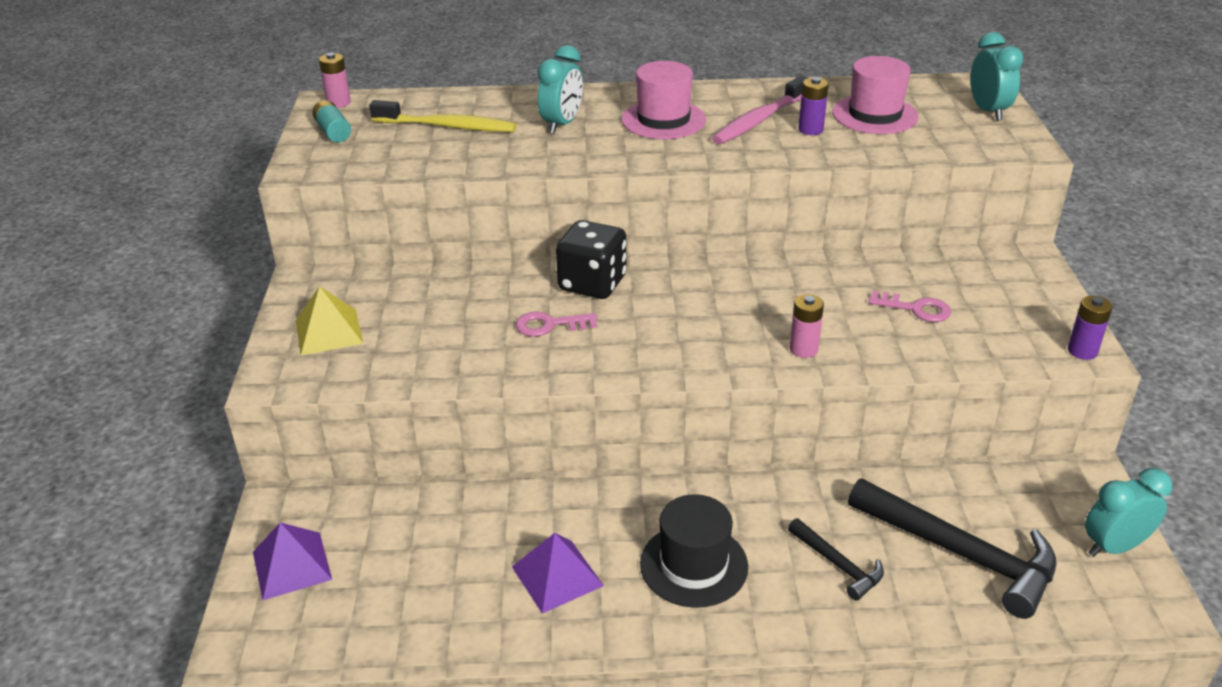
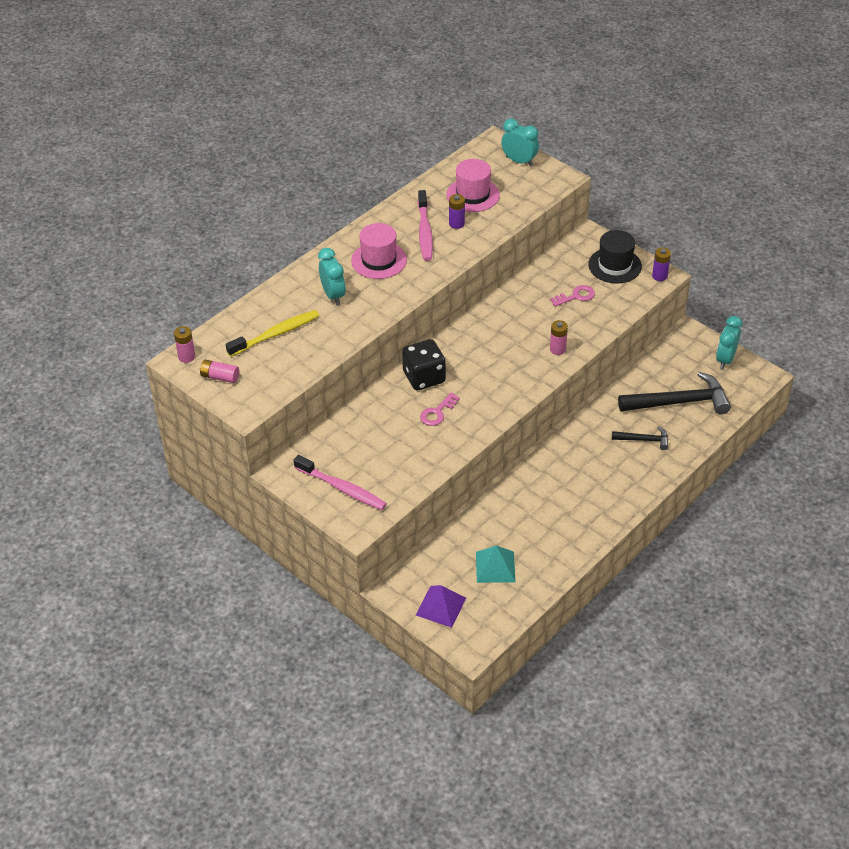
camera: 45 degrees left, 10 degrees up
yellow pyramid [296,286,363,355] -> pink toothbrush [294,455,387,510]
turquoise battery [312,100,351,142] -> pink battery [200,360,239,383]
purple pyramid [512,533,604,614] -> none
black hat [640,494,748,608] -> black hat moved to [588,230,642,284]
none -> turquoise pyramid [476,545,515,583]

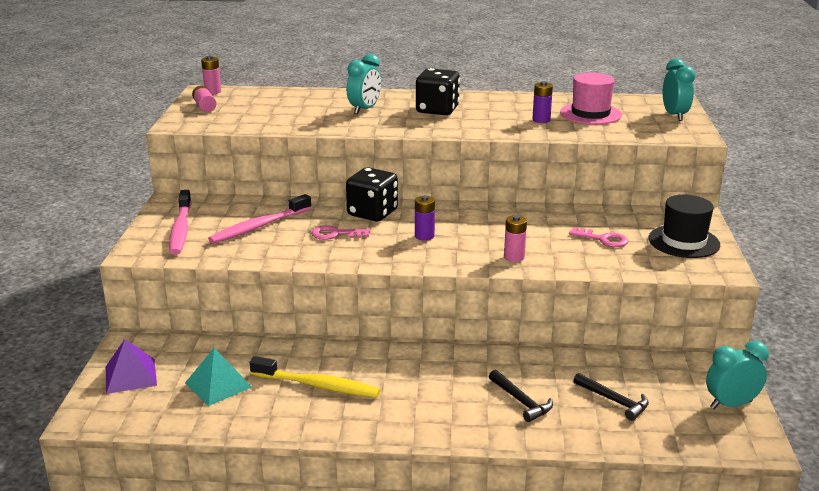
camera: 50 degrees right, 20 degrees down
yellow toothbrush [226,310,319,357] -> yellow toothbrush moved to [250,356,380,398]
pink hat [351,223,407,279] -> black dice [416,68,460,115]
pink toothbrush [418,190,433,261] -> pink toothbrush moved to [208,194,311,244]
black hammer [618,372,731,414] -> black hammer [573,373,649,421], size x0.51
purple battery [652,247,671,281] -> purple battery moved to [415,195,435,241]

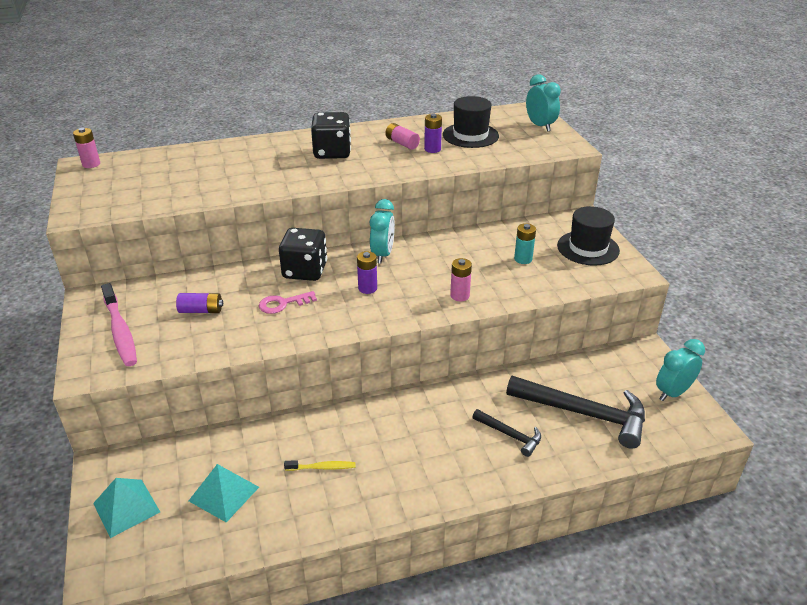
camera: 20 degrees left, 10 degrees up
purple pyramid [106,339,157,394] -> turquoise pyramid [93,478,160,538]
pink battery [192,86,216,112] -> pink battery moved to [385,123,420,150]
pink toothbrush [208,194,311,244] -> purple battery [176,293,223,313]
yellow toothbrush [250,356,380,398] -> yellow toothbrush [284,460,356,471], size x0.53
turquoise clock [347,54,381,114] -> turquoise clock moved to [370,199,395,264]
pink hat [560,72,622,125] -> black hat [443,96,499,148]
pink key [569,227,628,247] -> turquoise battery [514,223,536,264]
black hammer [573,373,649,421] -> black hammer [506,376,645,449], size x1.95

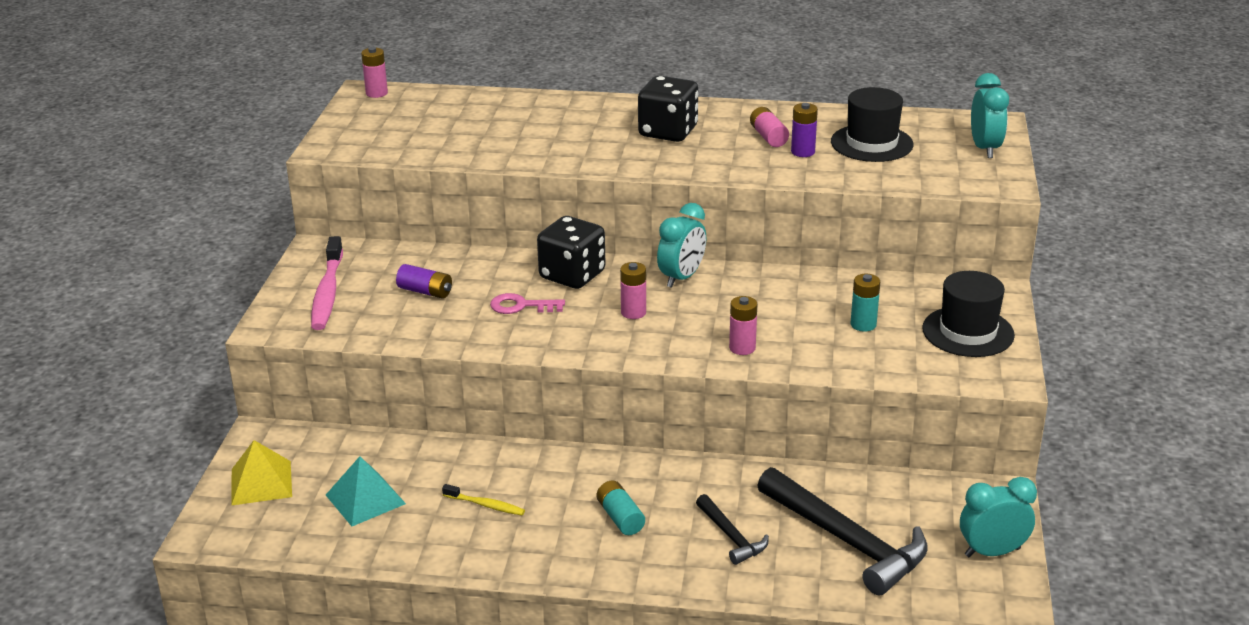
camera: 25 degrees right, 5 degrees down
turquoise pyramid [93,478,160,538] -> yellow pyramid [231,440,292,506]
purple battery [357,251,377,294] -> pink battery [620,262,646,319]
none -> turquoise battery [597,480,645,535]

